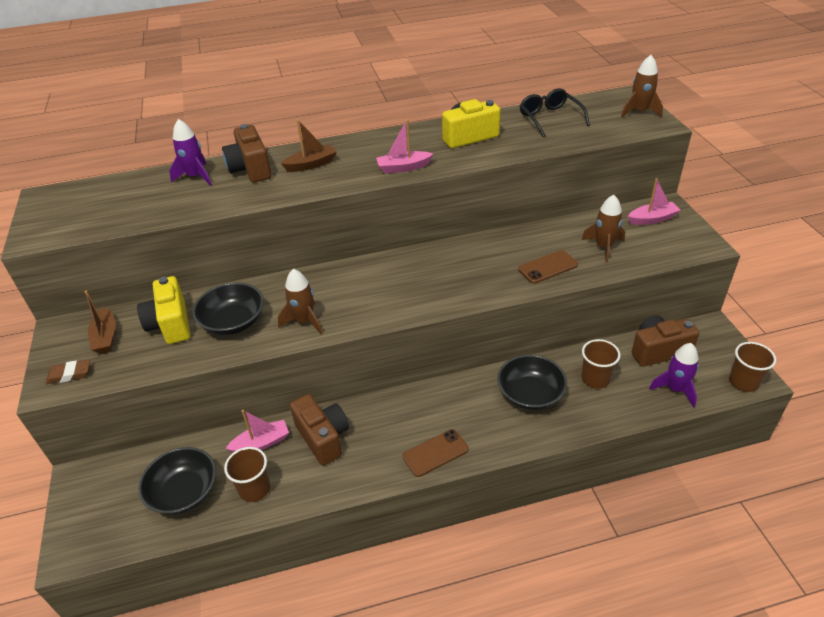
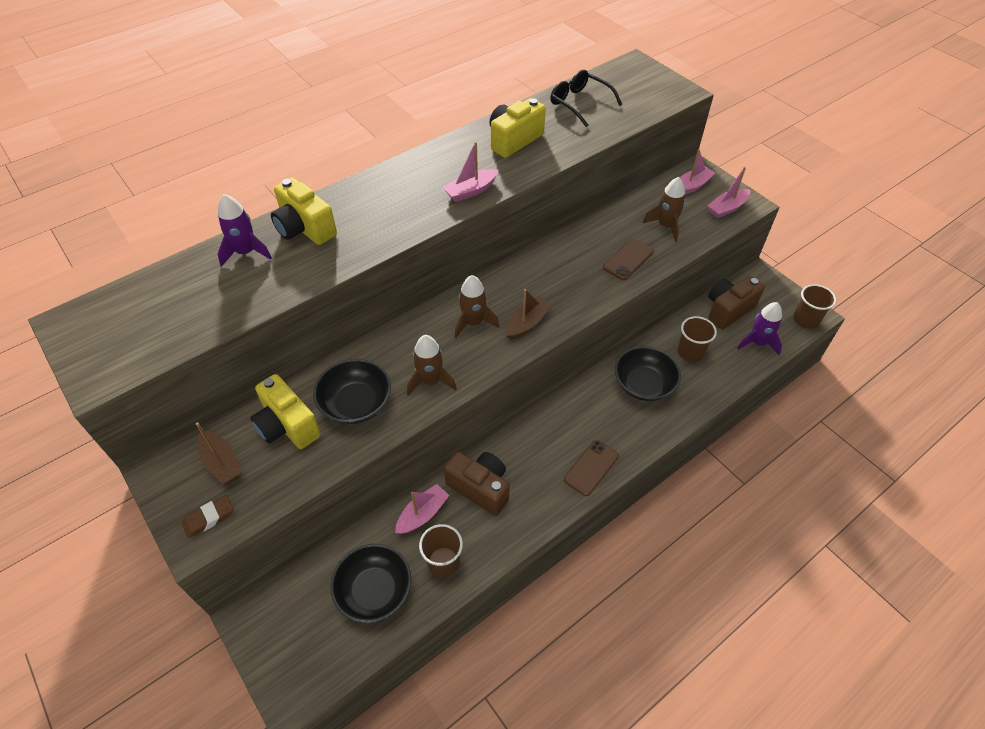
camera: 25 degrees left, 10 degrees up
brown camera [222,124,272,182] -> yellow camera [271,178,337,245]
brown boat [281,120,336,172] -> brown boat moved to [506,289,552,340]
brown rocket [621,55,663,118] -> brown rocket moved to [455,275,499,338]
none -> pink boat [707,166,750,218]

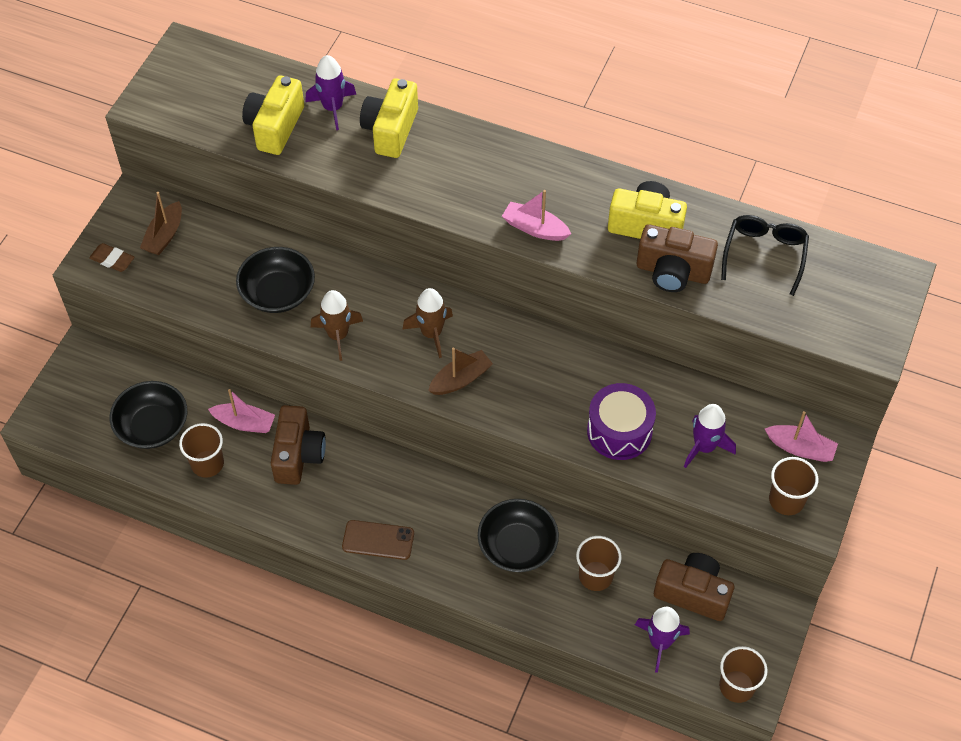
camera: 60 degrees right, 5 degrees up
yellow camera [250,374,321,449] -> yellow camera moved to [242,75,304,155]
brown boat [506,289,552,340] -> brown boat turned 45 degrees counterclockwise [428,347,493,395]
brown phone [603,239,654,280] -> purple drum [587,383,656,460]
brown rocket [643,177,686,242] -> purple rocket [684,404,736,468]
pink boat [707,166,750,218] -> brown cup [769,457,818,515]
none -> brown camera [637,224,718,292]

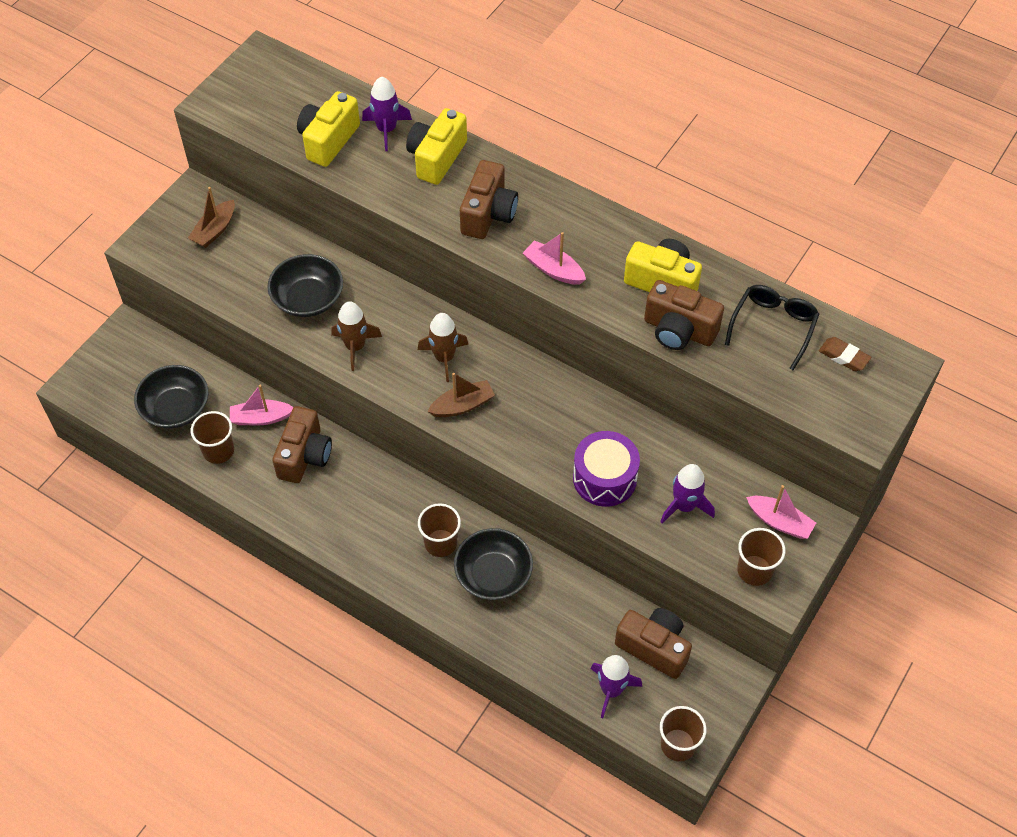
camera: 10 degrees right, 0 degrees up
brown eraser [89,243,135,272] -> brown eraser moved to [819,337,872,371]
pink boat [208,389,275,433] -> pink boat turned 150 degrees clockwise [230,385,294,425]
brown phone [342,520,414,560] -> none
brown cup [576,536,622,591] -> brown cup moved to [418,503,461,557]
none -> brown camera [460,160,518,239]

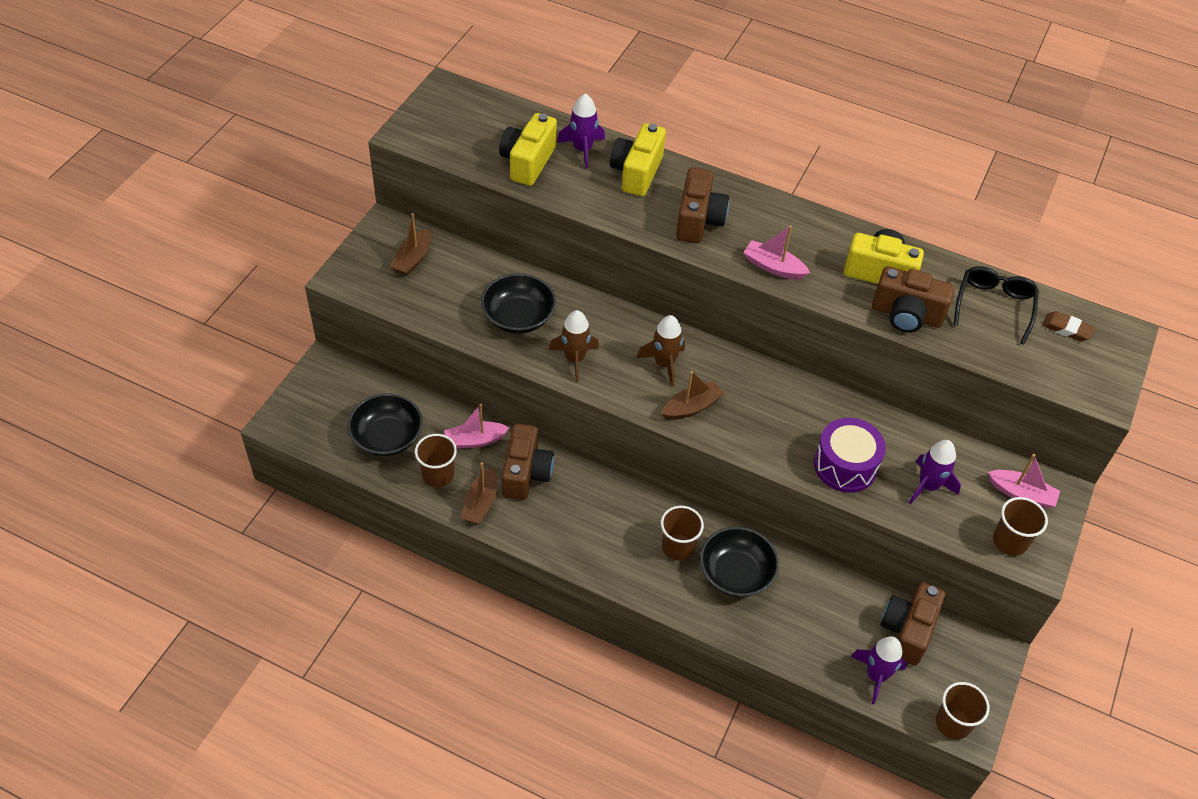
camera: 10 degrees left, 5 degrees down
brown camera [615,608,692,679] -> brown camera turned 90 degrees counterclockwise [881,582,946,666]
none -> brown boat [461,462,497,524]

